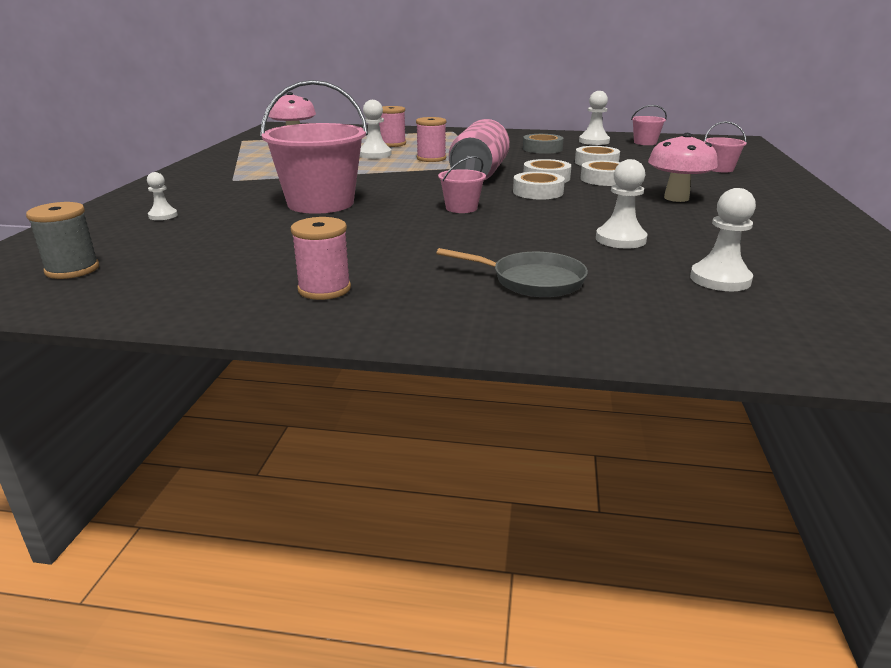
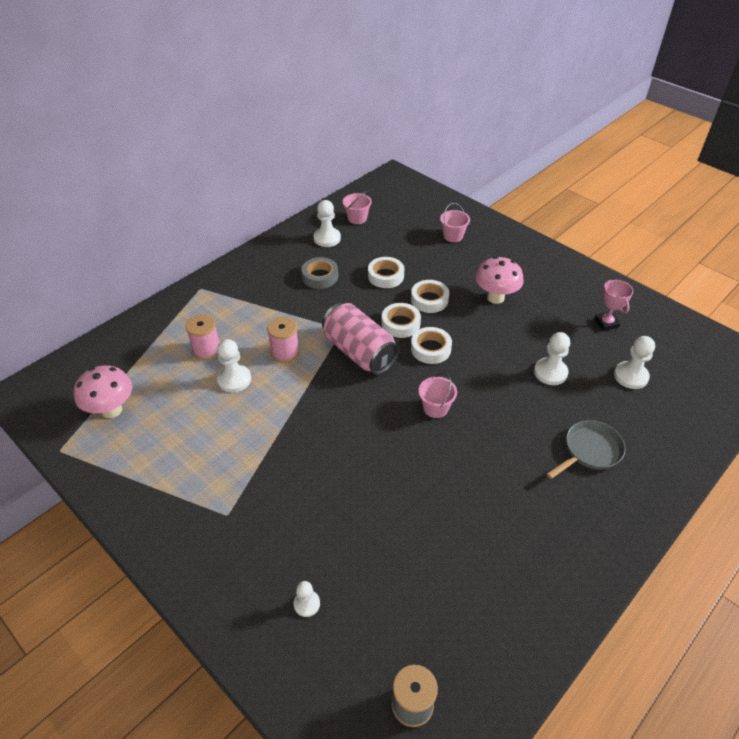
camera: 55 degrees left, 20 degrees up
pink bucket [260,80,368,214] -> none
pink spool [291,217,351,300] -> none
none -> pink trophy [594,280,633,331]

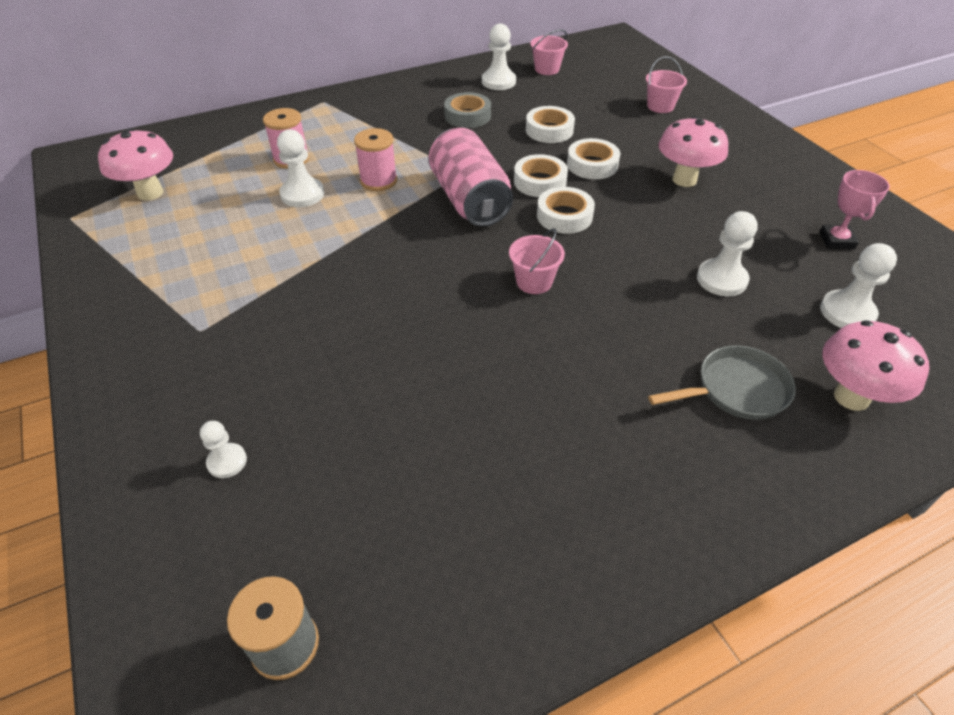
camera: 20 degrees right, 0 degrees up
none -> pink mushroom [822,320,929,411]

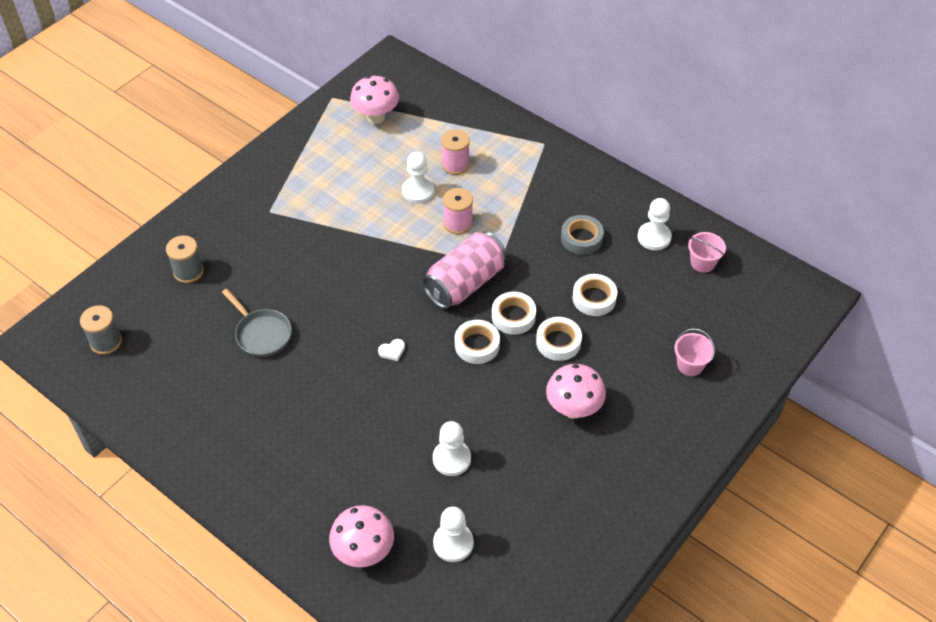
camera: 65 degrees right, 5 degrees up
white pawn [200,421,247,478] -> grey spool [166,235,204,283]
pink bucket [509,228,565,294] -> white heart [378,339,405,361]
grey pan [648,345,796,420] -> grey pan moved to [222,289,292,357]
pink trophy [819,170,890,250] -> none

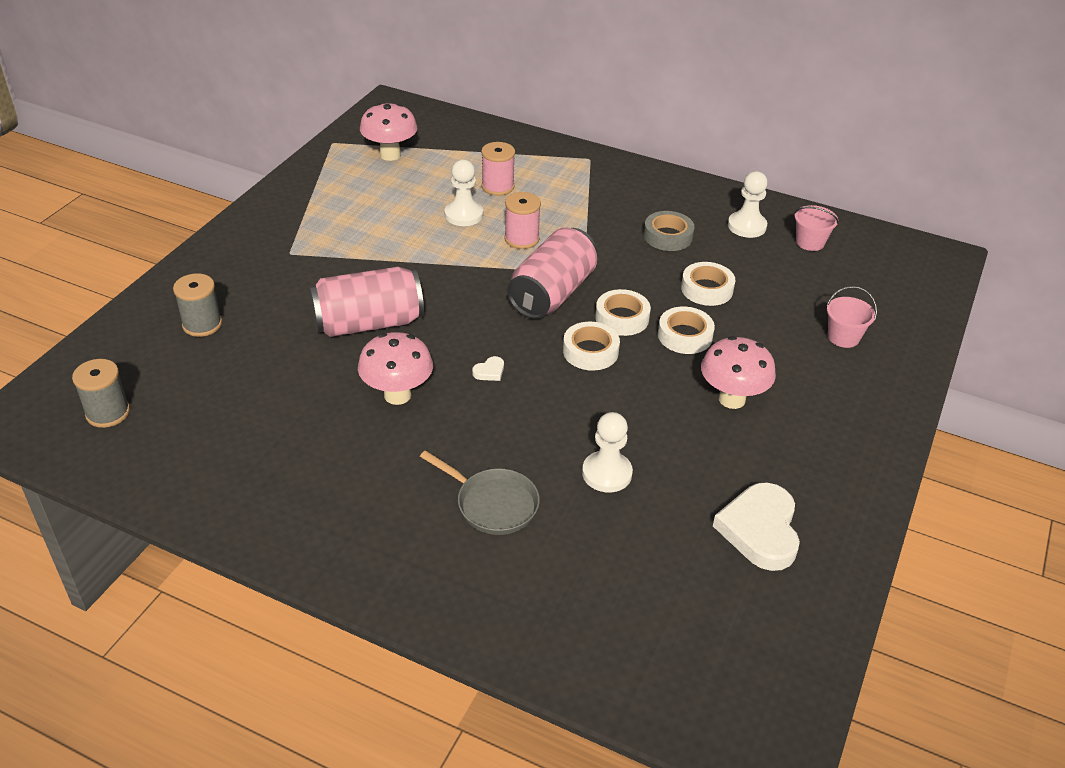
camera: 15 degrees left, 10 degrees down
grey pan [222,289,292,357] -> grey pan moved to [420,450,540,535]
pink mushroom [329,505,394,567] -> pink mushroom moved to [358,332,433,405]
white pawn [433,507,474,562] -> none
none -> pink can [309,267,424,337]
none -> white heart [713,482,800,571]

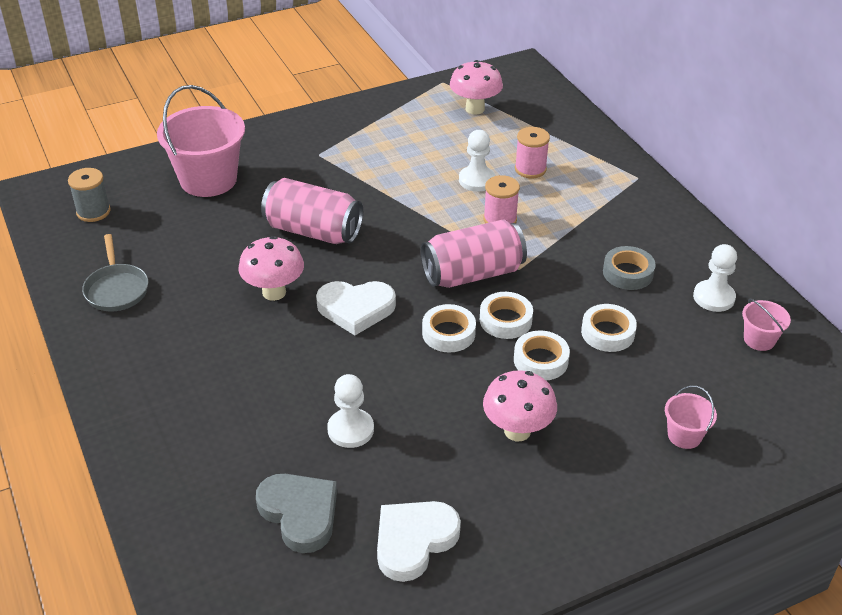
camera: 40 degrees right, 0 degrees up
grey spool [173,273,222,337] -> pink bucket [157,85,245,197]
grey pan [420,450,540,535] -> grey pan moved to [82,234,148,311]
white heart [472,356,504,381] -> white heart [316,281,396,335], size x2.46
none -> grey heart [256,474,337,553]

